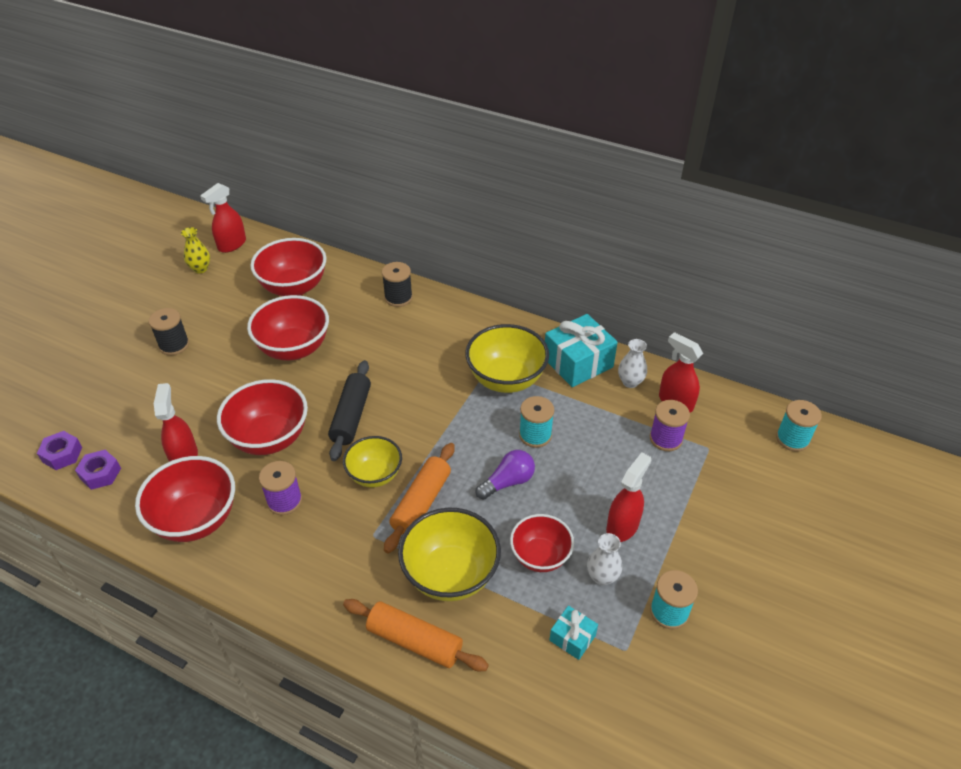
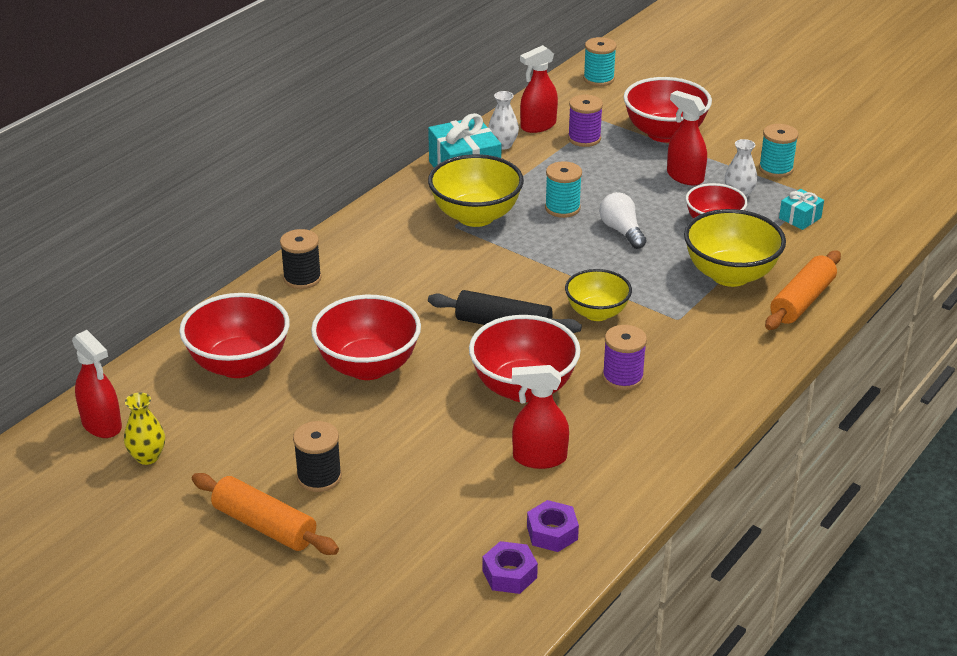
camera: 80 degrees left, 10 degrees down
red bowl [135,456,235,542] -> red bowl moved to [623,77,712,143]
orange rolling pin [384,443,455,553] -> orange rolling pin moved to [192,473,339,555]
purple light bulb [476,450,535,500] -> white light bulb [599,192,646,249]

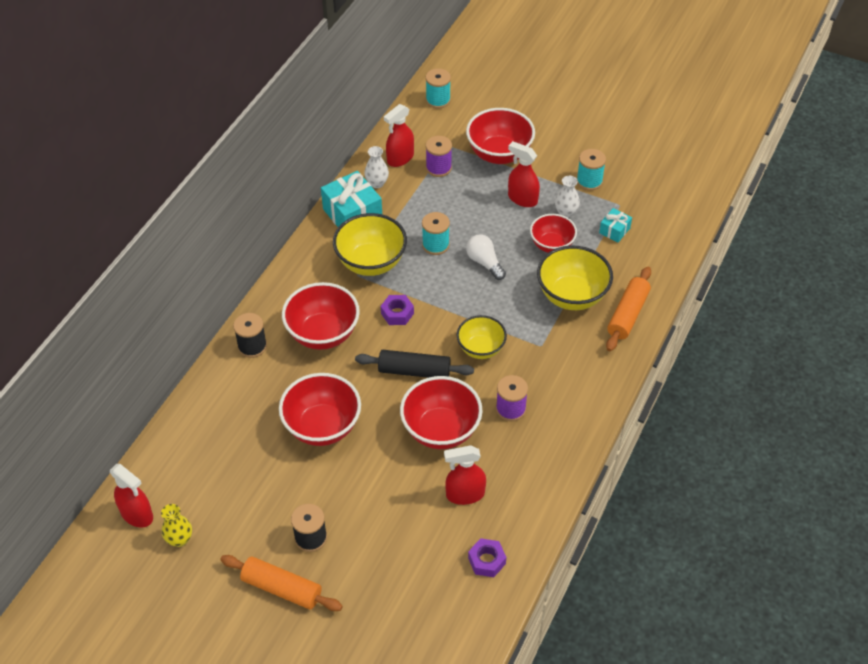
camera: 10 degrees left, 15 degrees up
red bowl [179,293,290,378] -> red bowl moved to [282,282,360,350]
purple nut [483,541,538,594] -> purple nut moved to [381,295,414,325]

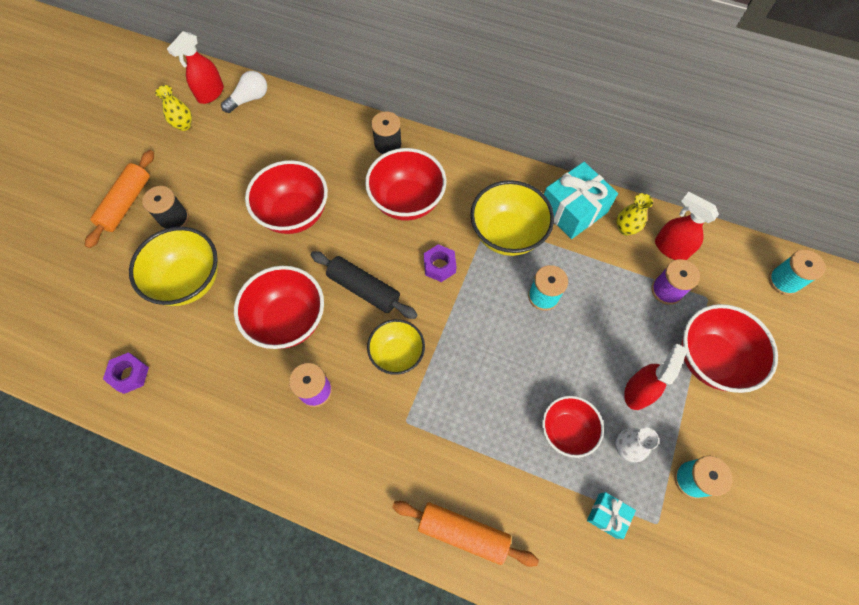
camera: 85 degrees right, 15 degrees up
black rolling pin [355,350,474,378] -> black rolling pin turned 60 degrees counterclockwise [311,251,417,319]
white vase [364,146,389,188] -> yellow vase [616,193,653,235]
red spray bottle [444,445,486,505] -> none
white light bulb [466,234,506,280] -> white light bulb moved to [221,71,267,113]
yellow bowl [537,246,613,310] -> yellow bowl moved to [129,227,218,306]

